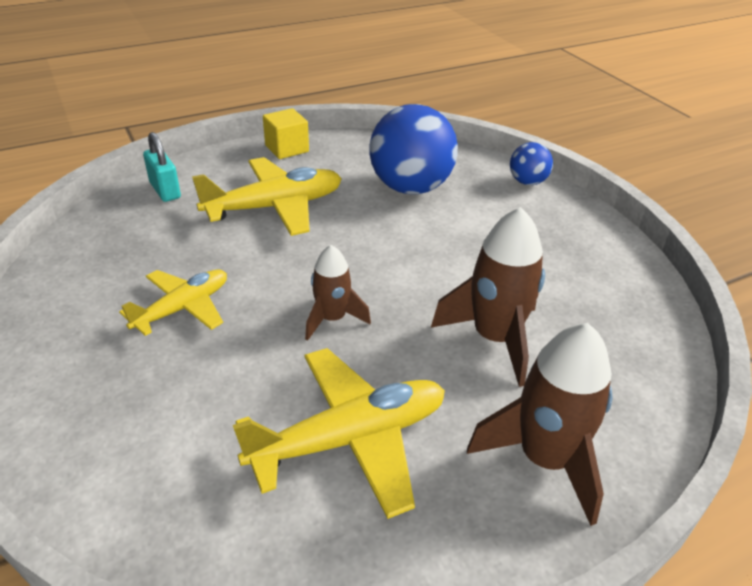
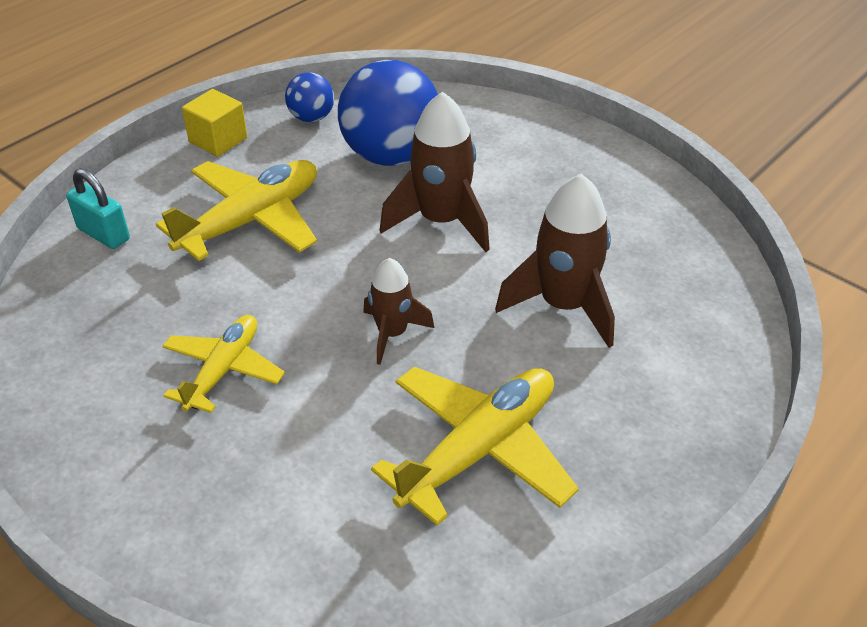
camera: 20 degrees left, 5 degrees up
brown rocket [467,323,613,526] -> brown rocket moved to [380,92,490,252]
blue ball [510,142,553,185] -> blue ball moved to [285,72,334,122]

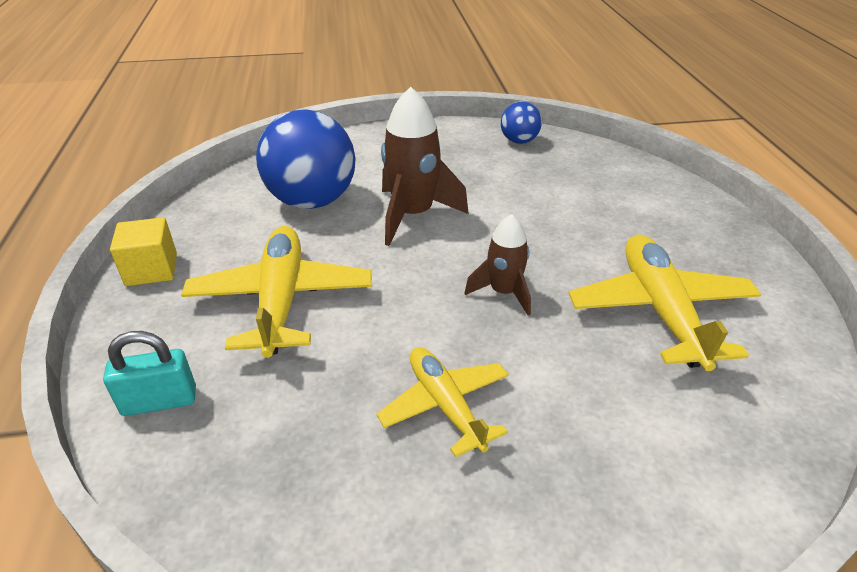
camera: 50 degrees left, 5 degrees down
blue ball [285,72,334,122] -> blue ball moved to [501,101,542,144]
brown rocket [495,174,615,348] -> none

